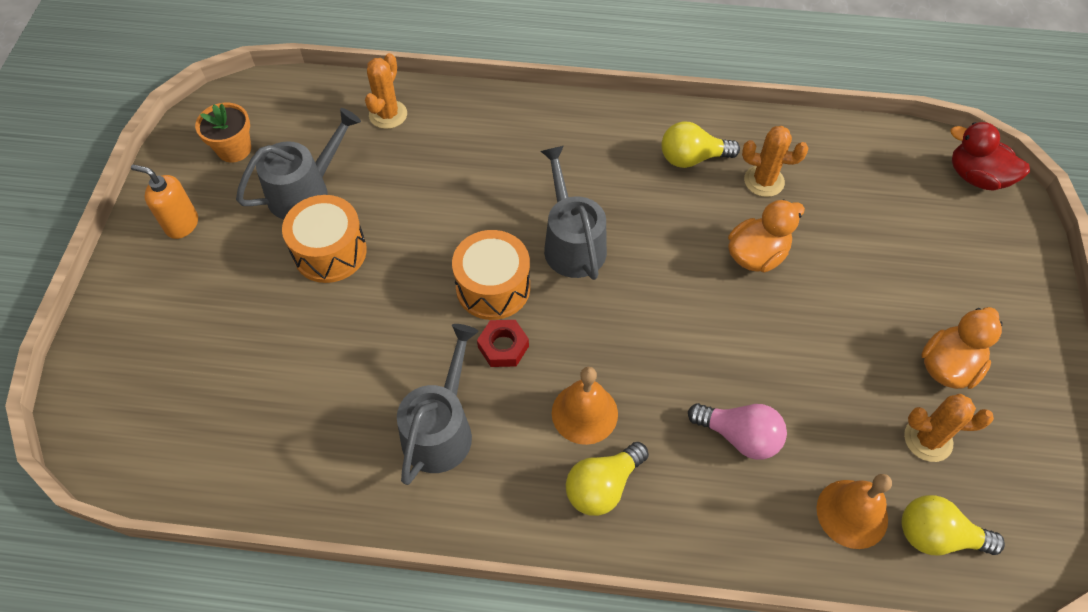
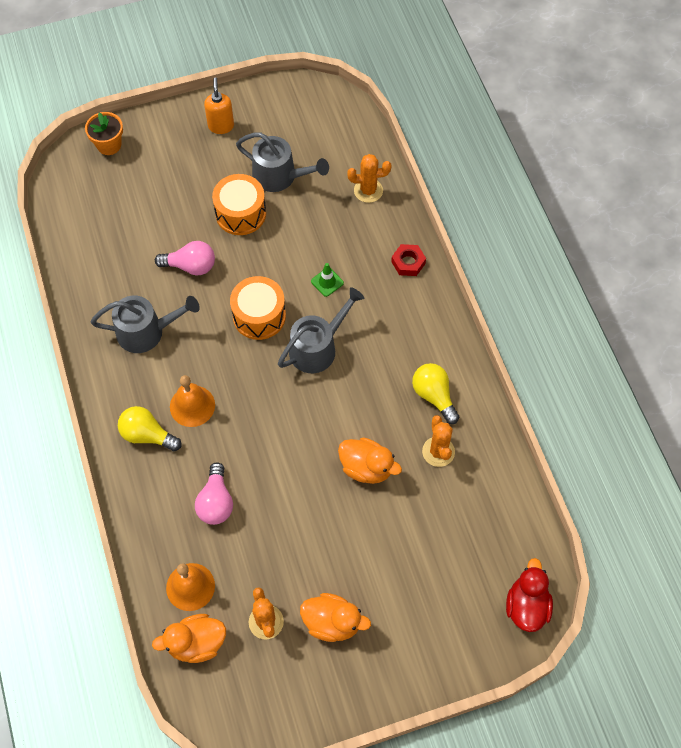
camera: 65 degrees right, 5 degrees up
orange flower pot [195,103,251,162] -> orange flower pot moved to [85,112,123,155]
red nut [477,320,529,367] -> red nut moved to [391,244,426,276]
yellow light bulb [902,495,1005,555] -> orange duck [152,614,226,663]
none -> pink light bulb [155,241,215,275]
none -> green traffic cone [311,263,344,297]

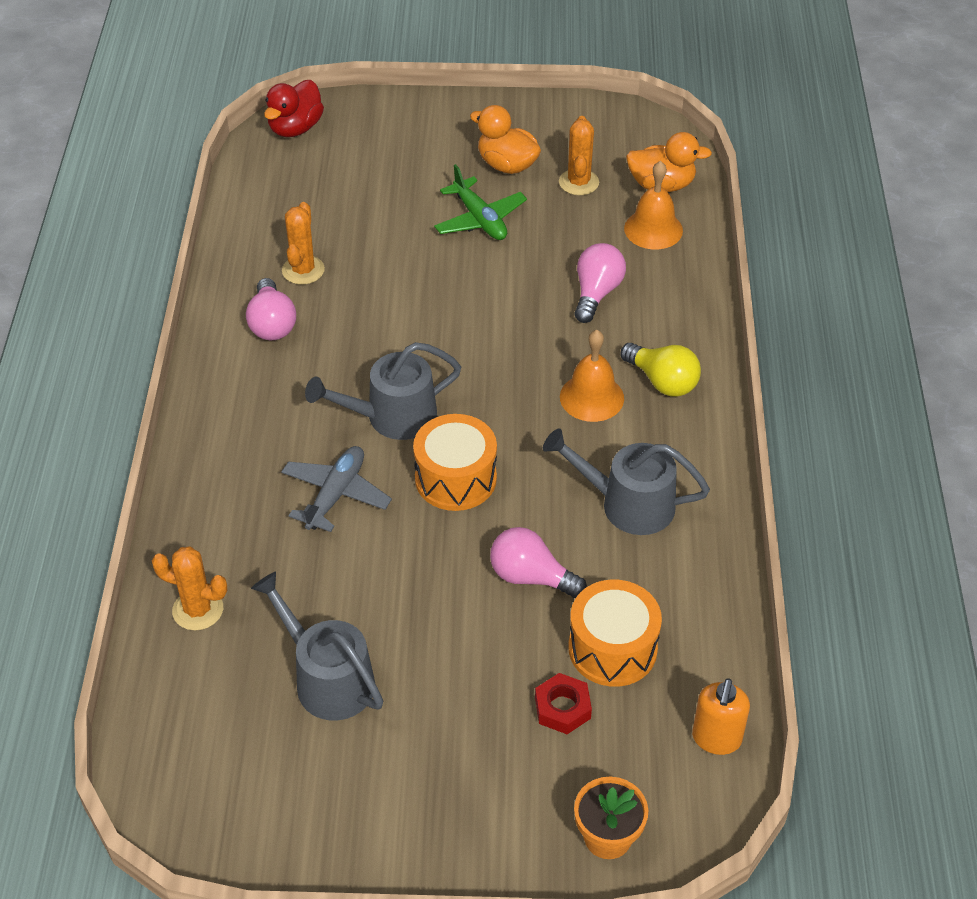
camera: 160 degrees left, 15 degrees down
orange soap dispenser [204,77,234,134] -> orange soap dispenser moved to [692,678,750,755]
orange drum [212,174,266,235] -> orange drum moved to [569,580,662,687]
green traffic cone [311,263,344,297] -> grey plane [281,446,392,532]
orange duck [338,437,402,484] -> none
red nut [391,244,426,276] -> red nut moved to [535,673,592,734]
yellow light bulb [412,363,459,424] -> pink light bulb [246,278,296,340]
none -> green plane [434,164,527,240]

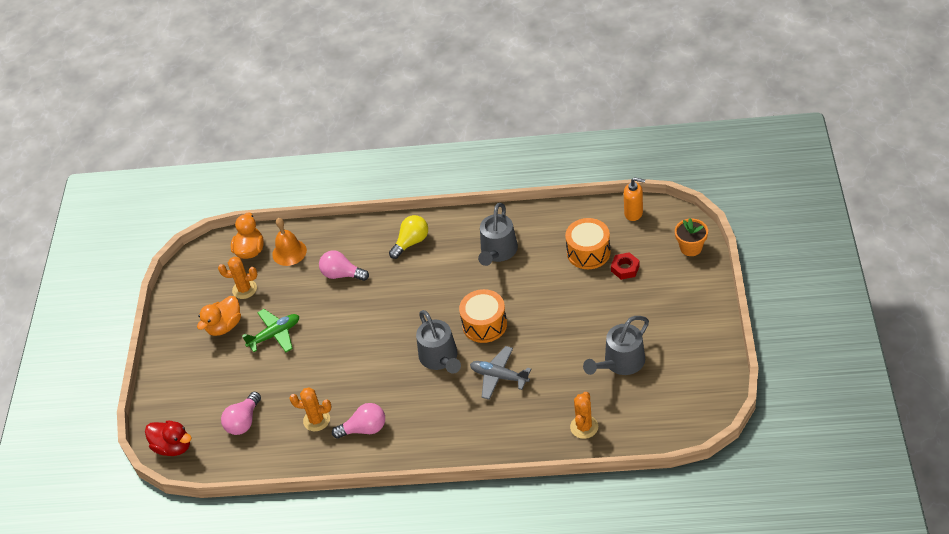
camera: 85 degrees left, 0 degrees up
pink light bulb [490,527,587,598] -> pink light bulb moved to [221,392,261,435]
orange bell [560,330,624,422] -> none

